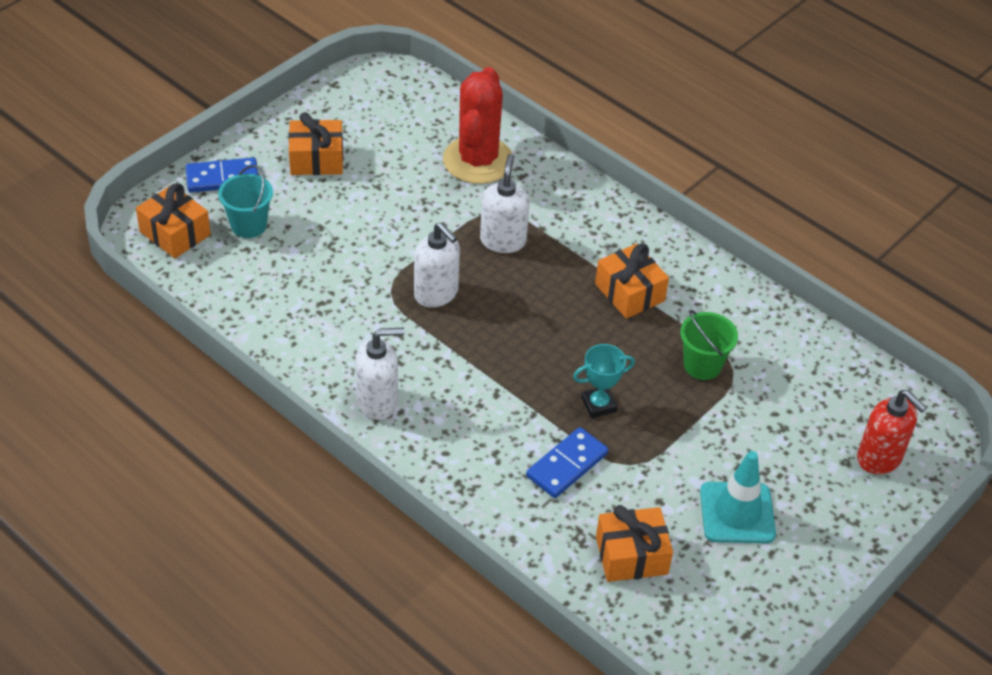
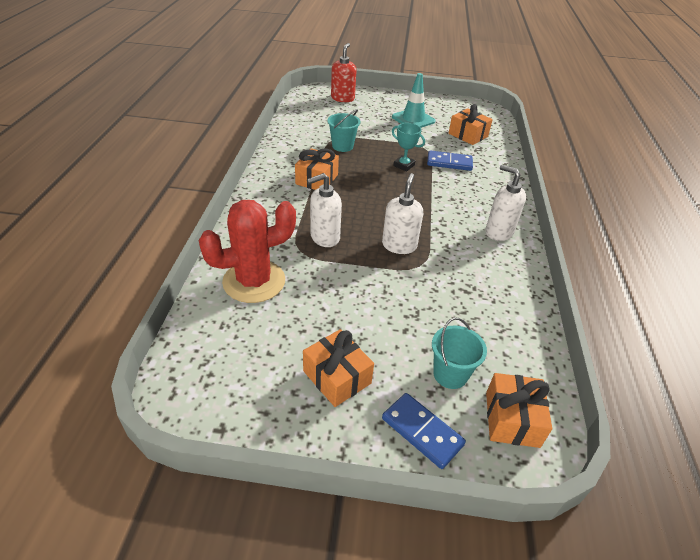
camera: 125 degrees left, 5 degrees down
green bucket [680,310,738,380] -> turquoise bucket [327,109,360,152]

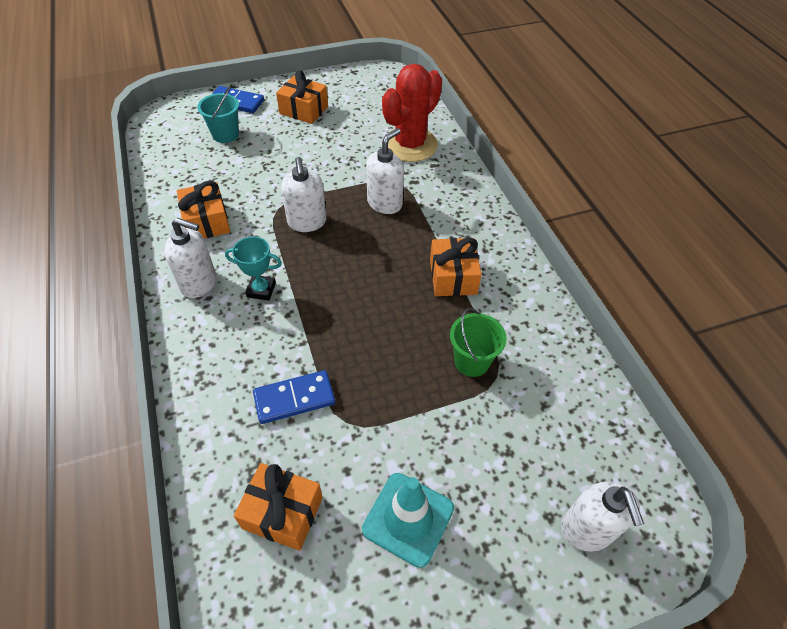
camera: 155 degrees right, 10 degrees up
turquoise bucket [327,109,360,152] -> green bucket [450,308,507,377]
red soap dispenser [331,43,357,102] -> white soap dispenser [561,482,644,552]
turquoise trophy [392,123,425,171] -> turquoise trophy moved to [225,236,282,301]
orange gift [486,373,552,448] -> orange gift moved to [177,181,230,238]

